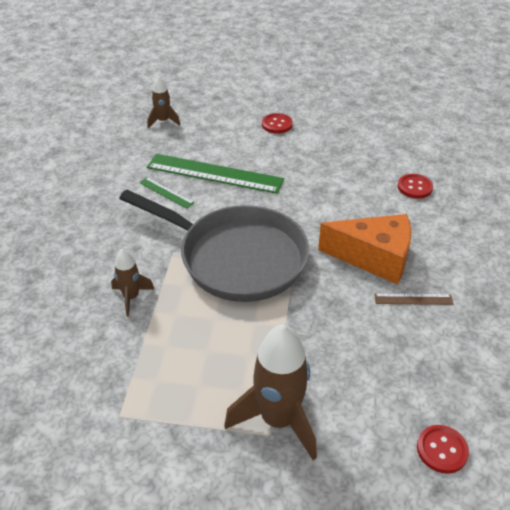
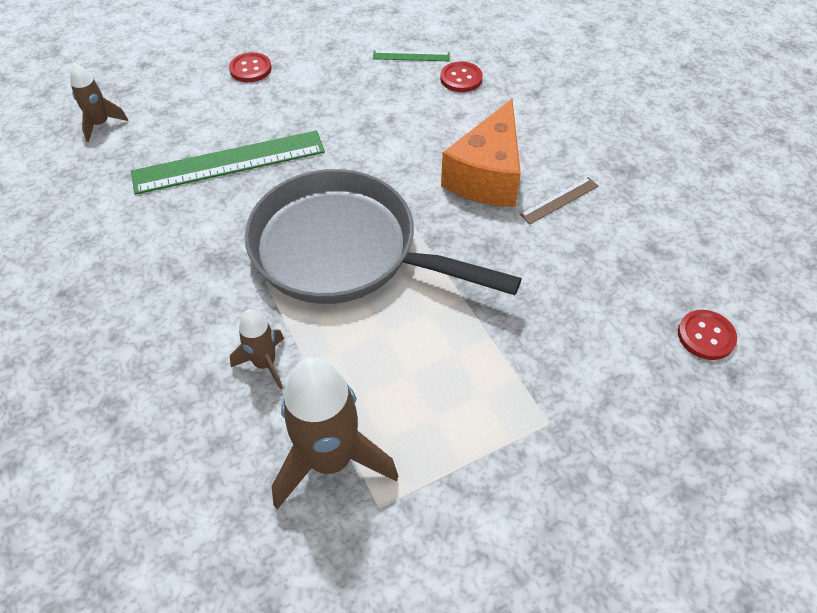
camera: 35 degrees left, 10 degrees up
grey pan [119,190,309,302] -> grey pan turned 150 degrees counterclockwise [245,169,522,304]
green ruler [139,177,194,209] -> green ruler moved to [373,50,450,61]
brown rocket [224,324,317,460] -> brown rocket moved to [272,357,398,509]
orange cheese [318,214,411,284] -> orange cheese turned 135 degrees clockwise [441,99,521,207]

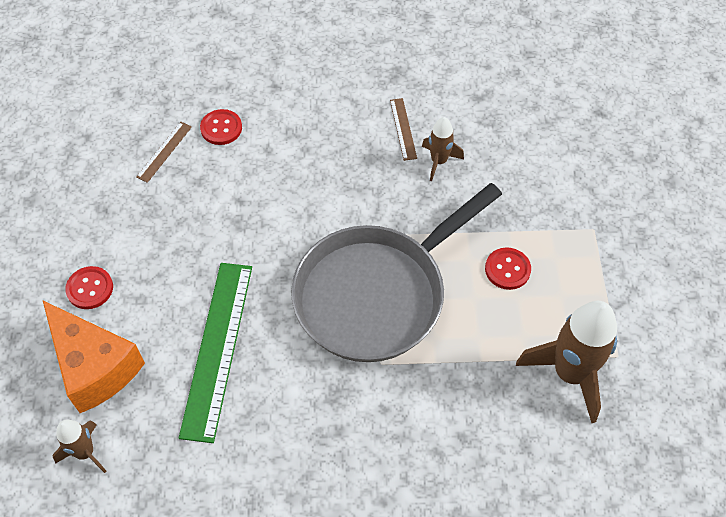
camera: 65 degrees left, 5 degrees up
brown rocket [230,309,284,389] -> brown rocket moved to [422,117,464,181]
green ruler [373,50,450,61] -> brown ruler [136,122,192,183]
orange cheese [441,99,521,207] -> orange cheese moved to [43,301,145,413]
red button [678,310,737,360] -> red button moved to [485,247,531,290]

